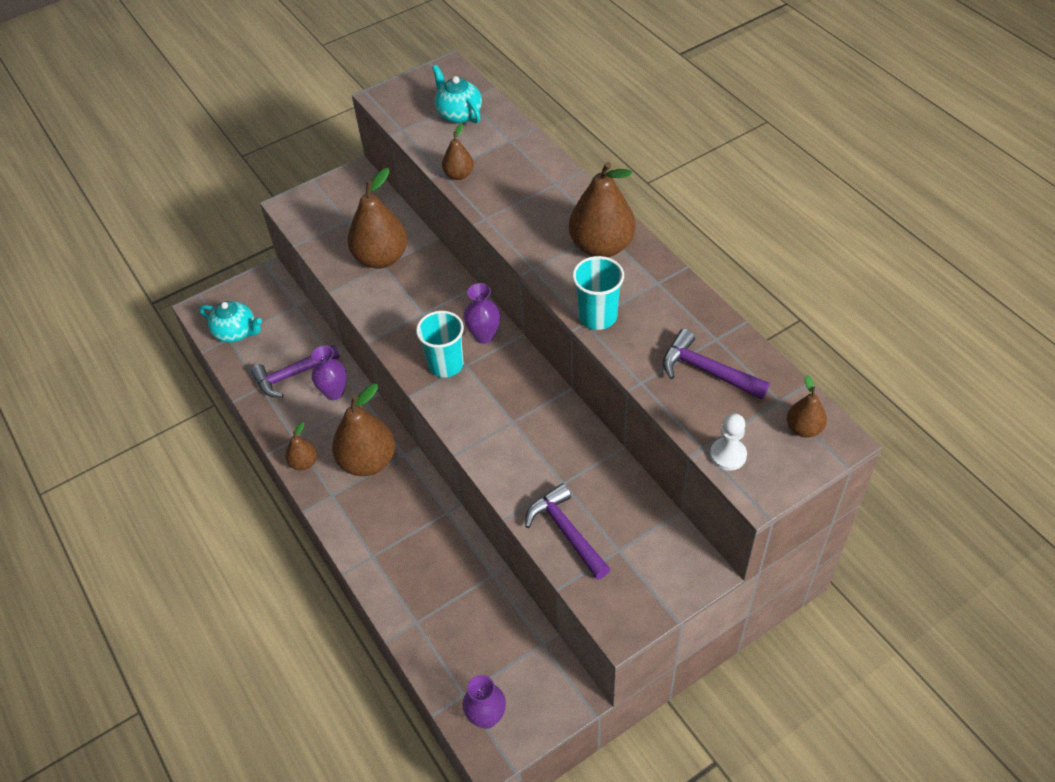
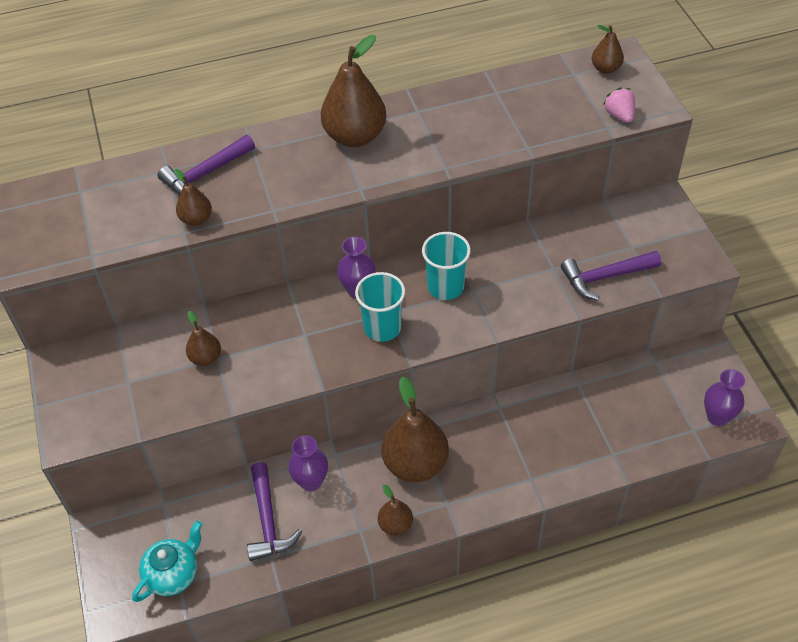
camera: 75 degrees left, 0 degrees up
brown pear [347,168,408,269] -> brown pear [186,311,221,366], size x0.51
turquoise teapot [432,65,482,123] -> none
turquoise cup [572,256,624,330] -> turquoise cup moved to [422,232,471,300]
purple hammer [663,329,769,399] -> purple hammer moved to [158,135,255,195]
white pawn [710,413,747,471] -> pink strawberry [603,87,635,123]

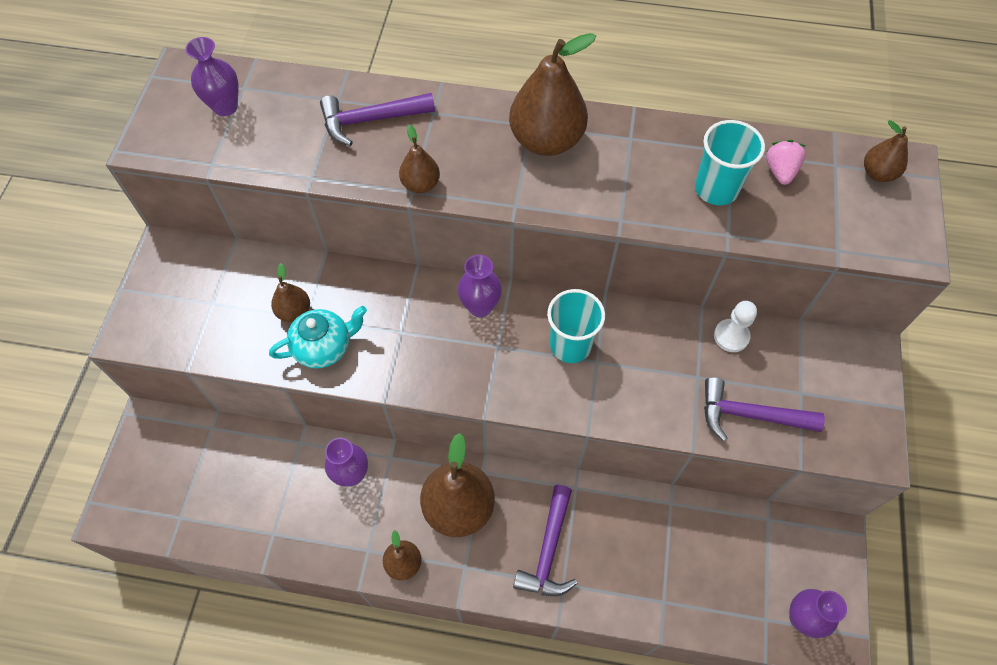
camera: 25 degrees right, 10 degrees up
turquoise teapot [132,521,202,602] -> turquoise teapot moved to [269,306,367,368]
brown pear [174,169,212,226] -> brown pear moved to [399,124,440,193]
purple hammer [247,462,302,561] -> purple hammer moved to [513,485,578,596]
turquoise cup [355,272,405,342] -> turquoise cup moved to [695,120,765,205]
pink strawberry [603,87,635,123] -> pink strawberry moved to [766,140,806,185]
none -> purple vase [185,37,239,116]
none -> white pawn [714,301,757,352]

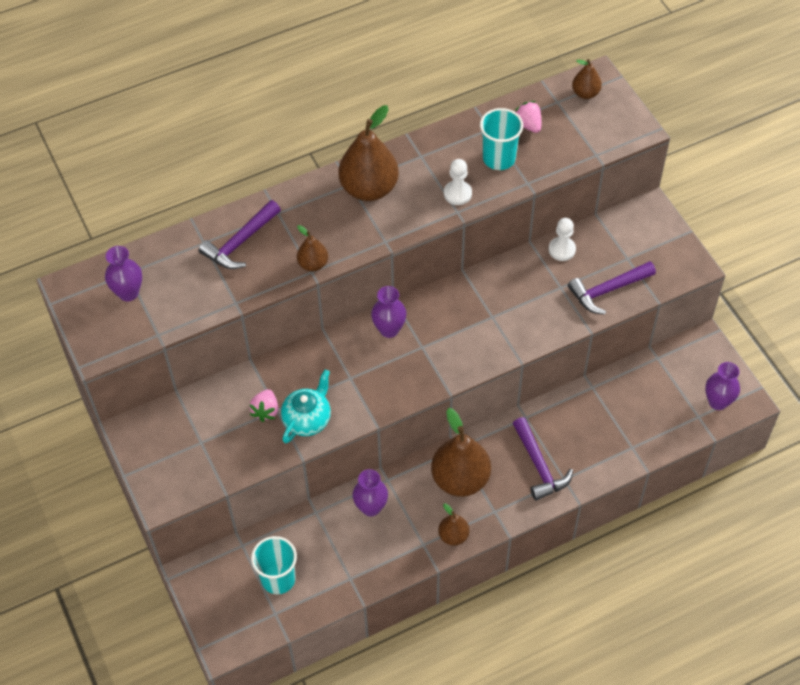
camera: 35 degrees left, 5 degrees down
brown pear [271,263,310,322] -> pink strawberry [249,389,278,422]
turquoise cup [547,289,605,363] -> turquoise cup moved to [251,536,297,594]
none -> white pawn [444,159,472,205]

